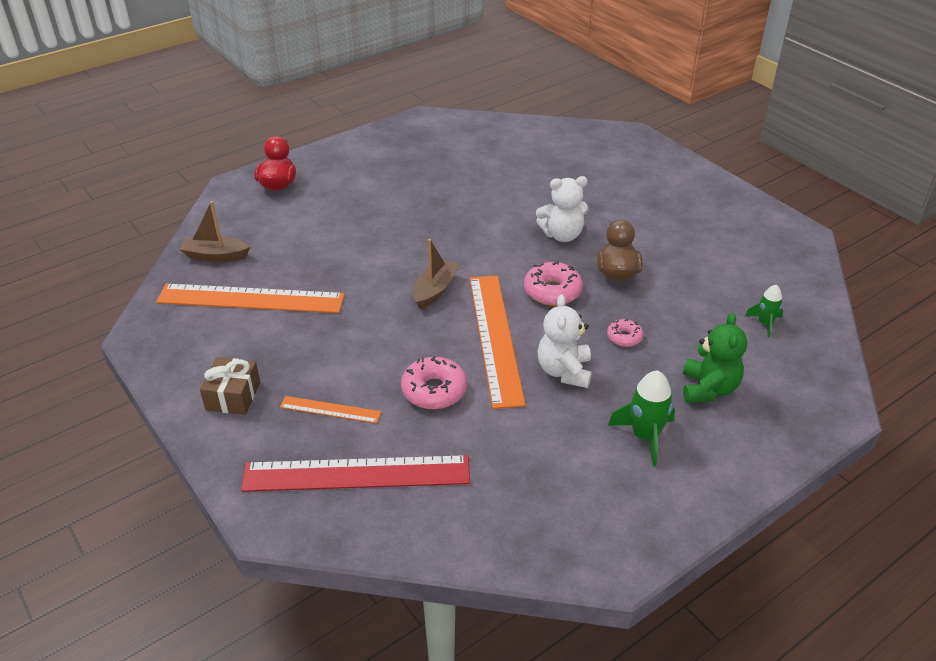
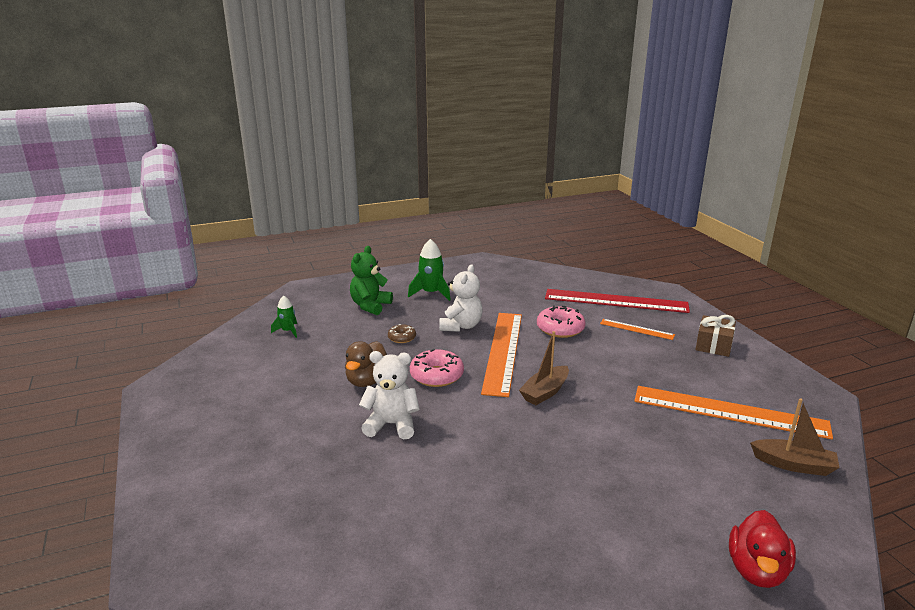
camera: 165 degrees left, 15 degrees down
pink donut [607,319,643,347] -> brown donut [388,324,416,343]

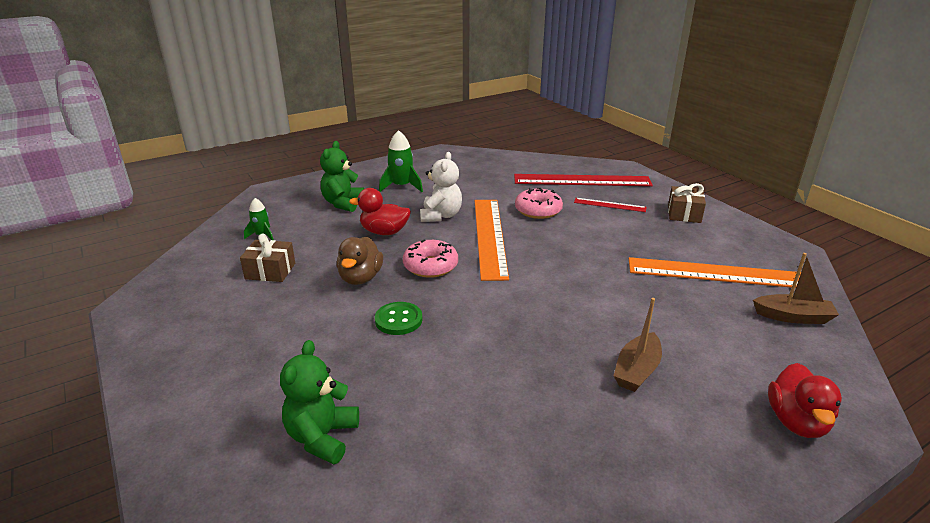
camera: 10 degrees left, 5 degrees up
white teddy bear [359,351,420,439] -> green button [375,302,422,335]
brown donut [388,324,416,343] -> red duck [349,188,411,235]
brown boat [519,331,569,405] -> brown boat moved to [614,298,662,392]
orange ruler [600,319,675,340] -> red ruler [574,198,646,212]
none -> brown gift [240,233,295,282]
none -> green teddy bear [280,340,359,464]

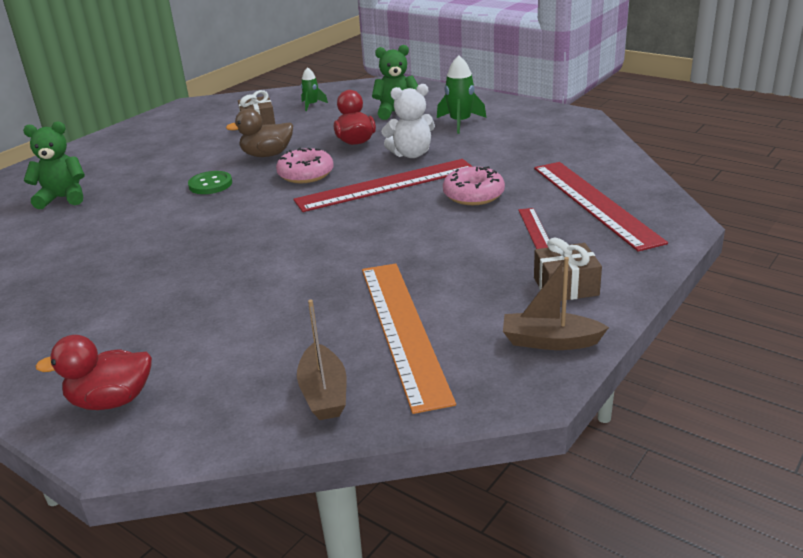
camera: 70 degrees right, 0 degrees up
orange ruler [475,200,509,281] -> red ruler [293,159,473,212]
brown boat [614,298,662,392] -> brown boat moved to [503,257,609,350]

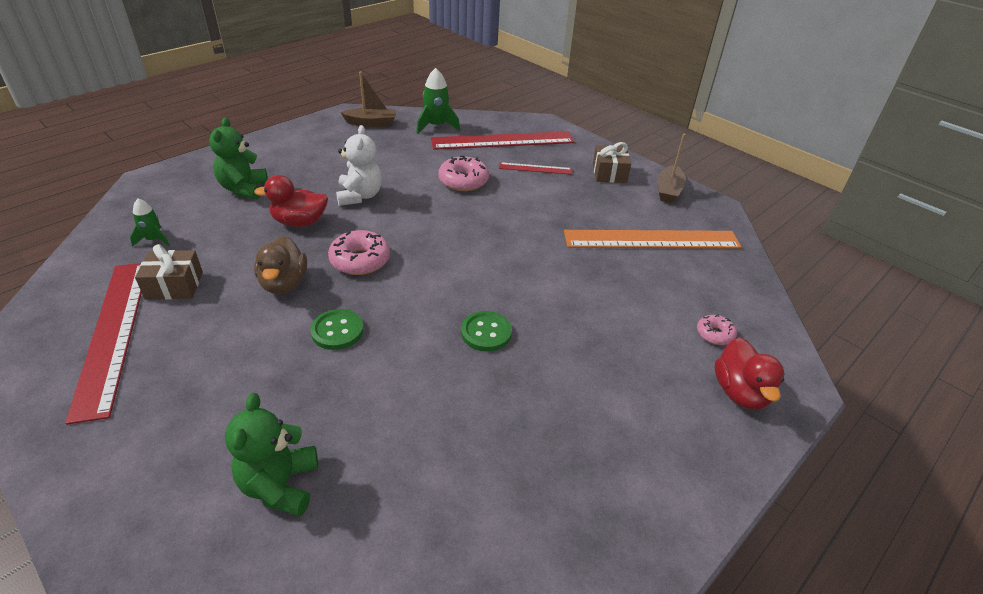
camera: 85 degrees left, 10 degrees up
red ruler [293,159,473,212] -> red ruler moved to [65,263,142,425]
brown boat [297,299,346,420] -> brown boat moved to [340,72,396,127]
green rocket [437,55,486,134] -> green rocket moved to [416,68,460,134]
none -> green button [461,311,512,351]
none -> pink donut [697,314,737,345]

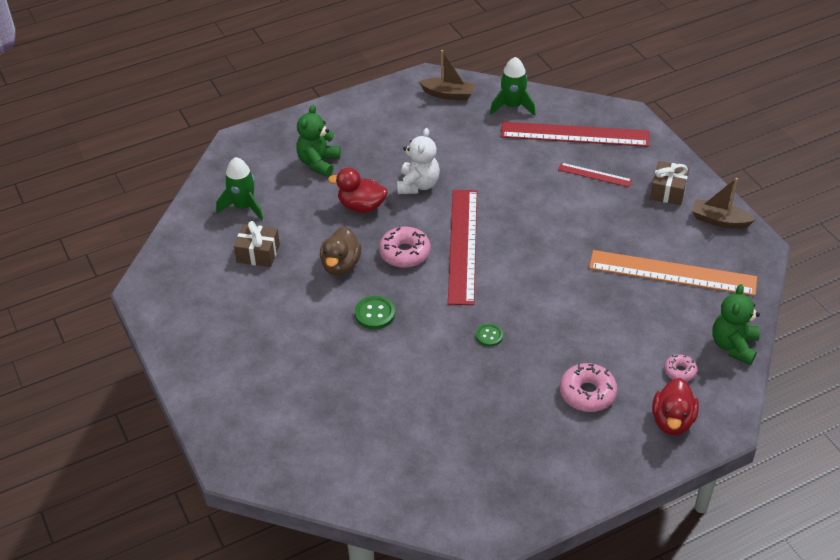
camera: 20 degrees right, 5 degrees up
red ruler [65,263,142,425] -> red ruler moved to [448,190,477,305]
green rocket [130,199,170,247] -> green rocket [216,157,263,220], size x1.62
green teddy bear [225,393,318,516] -> green teddy bear moved to [712,284,760,365]
pink donut [438,156,489,191] -> pink donut moved to [560,363,617,412]
green button [461,311,512,351] -> green button [476,324,503,346], size x0.66
brown boat [658,134,686,203] -> brown boat turned 75 degrees clockwise [692,178,756,229]

